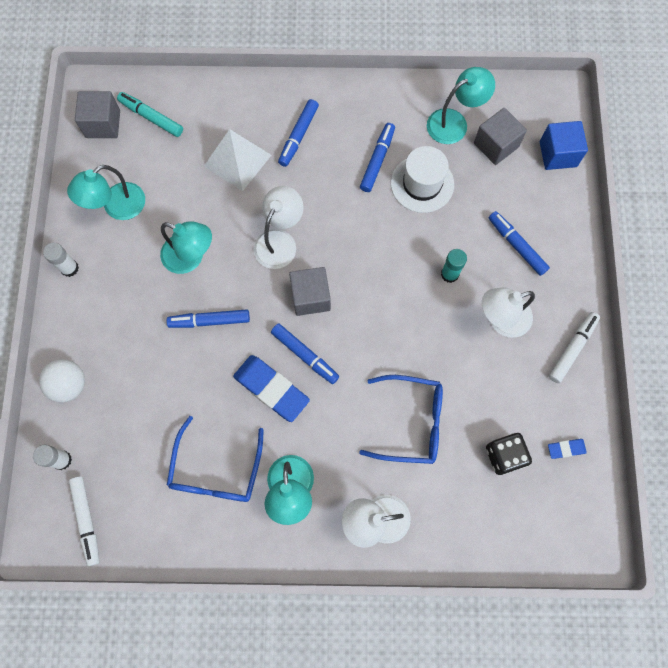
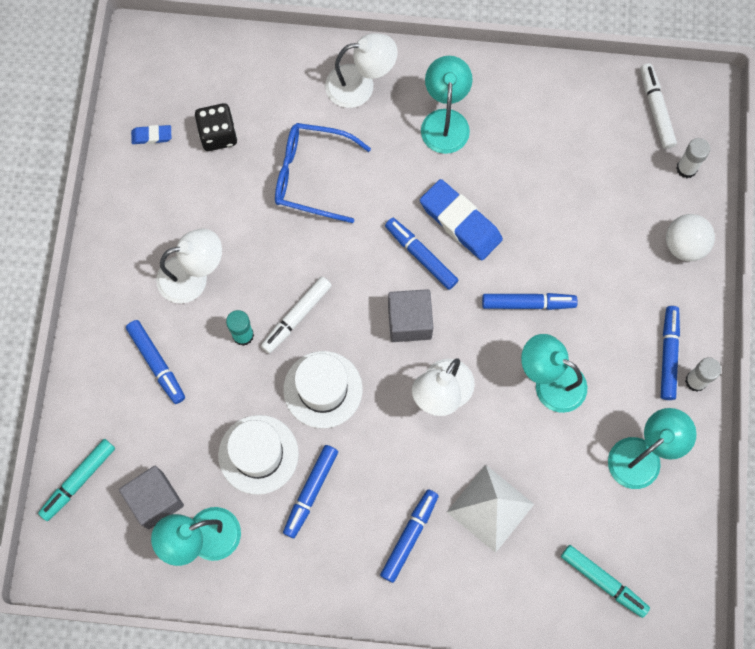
camera: 175 degrees left, 0 degrees up
grey cube [75,91,120,138] -> none
blue glasses [167,416,264,502] -> none
blue cube [540,121,588,170] -> turquoise marker [38,439,115,521]
white marker [549,312,600,383] -> white marker moved to [261,276,332,354]
none -> white hat [283,351,363,428]
none -> blue marker [661,306,680,400]

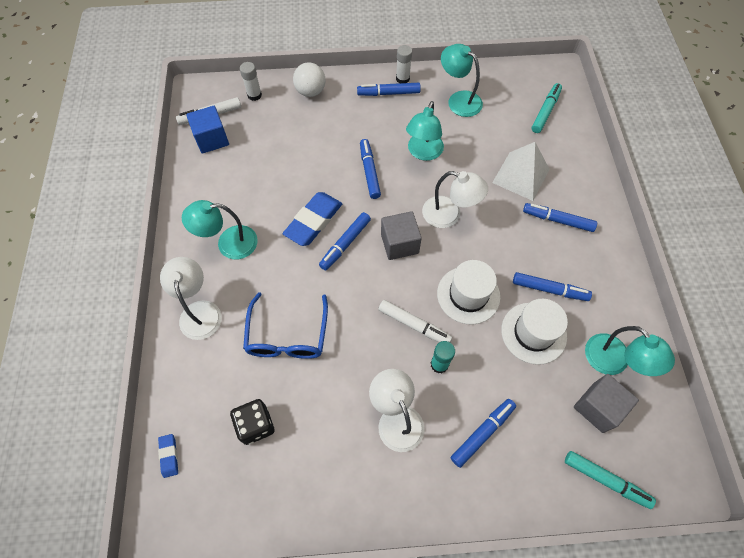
camera: 100 degrees left, 10 degrees down
blue eraser [131,125,171,144] -> blue eraser moved to [158,434,178,478]
none -> blue cube [186,106,229,154]

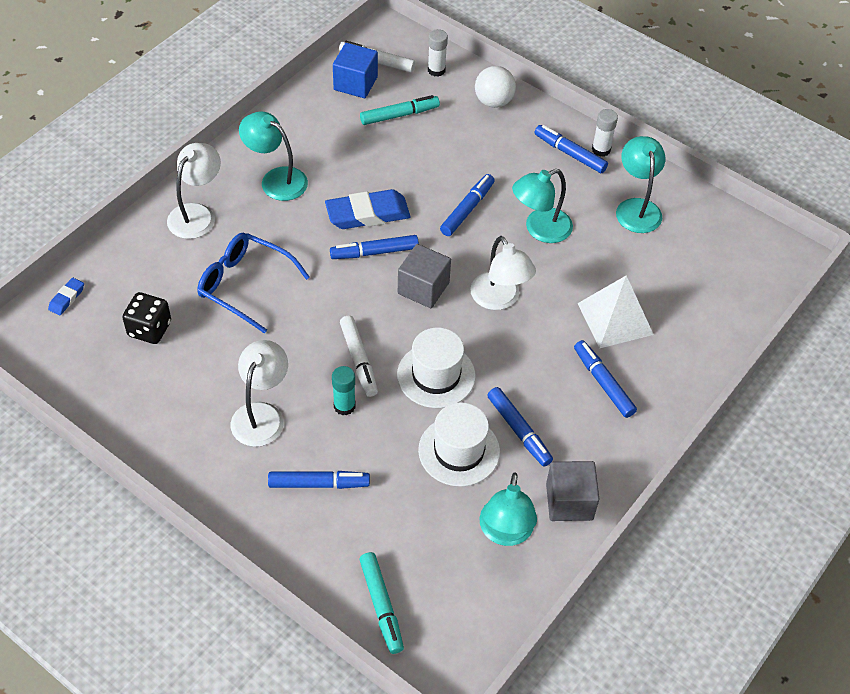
camera: 40 degrees right, 10 degrees down
blue glasses [243,292,328,359] -> blue glasses turned 75 degrees clockwise [197,233,310,334]
turquoise marker [531,83,562,133] -> turquoise marker moved to [360,95,440,125]
grey cube [574,374,639,433] -> grey cube moved to [546,461,599,521]

